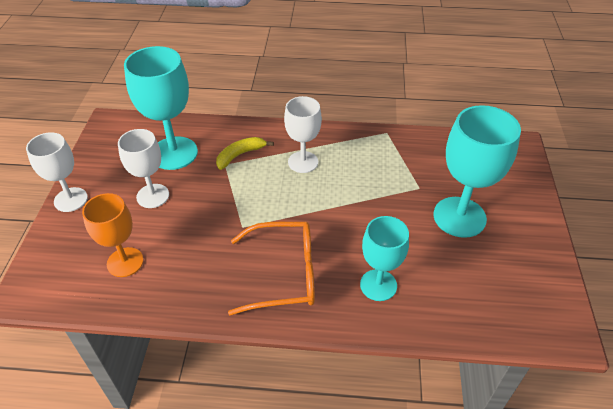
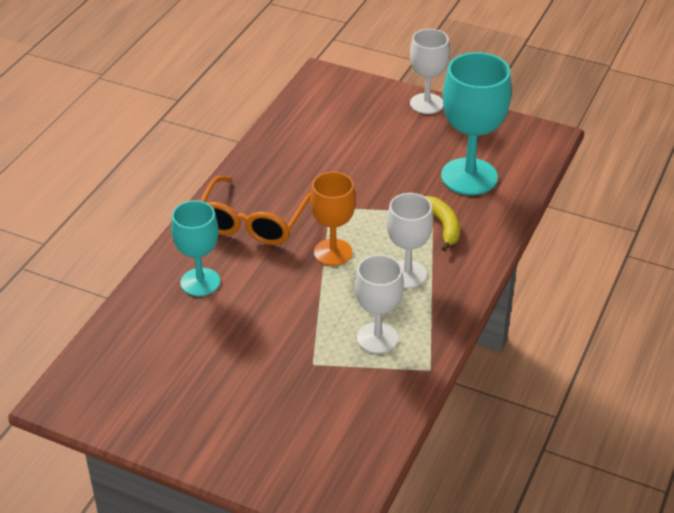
camera: 110 degrees right, 5 degrees down
orange goblet [82,193,143,277] -> orange goblet moved to [310,172,356,266]
white goblet [118,129,169,208] -> white goblet moved to [355,255,404,354]
turquoise goblet [433,105,521,238] -> none

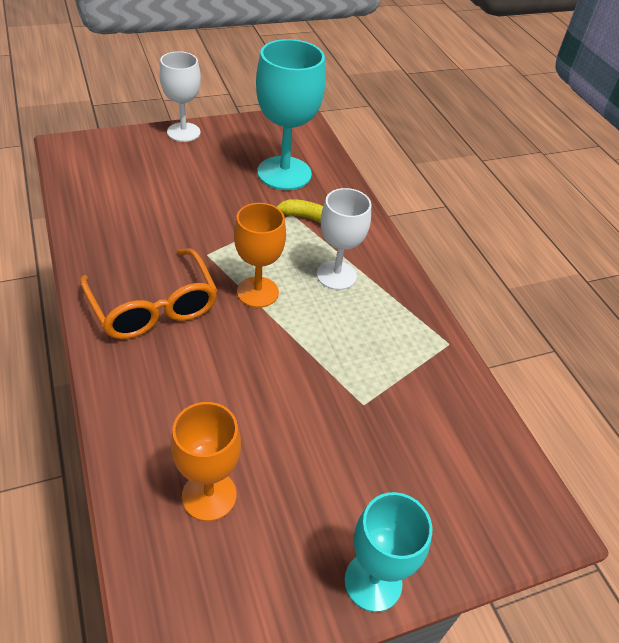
camera: 50 degrees left, 5 degrees up
turquoise goblet [171,200,220,296] -> turquoise goblet moved to [345,492,432,612]
white goblet [355,255,404,354] -> none
none -> orange goblet [171,402,241,521]

